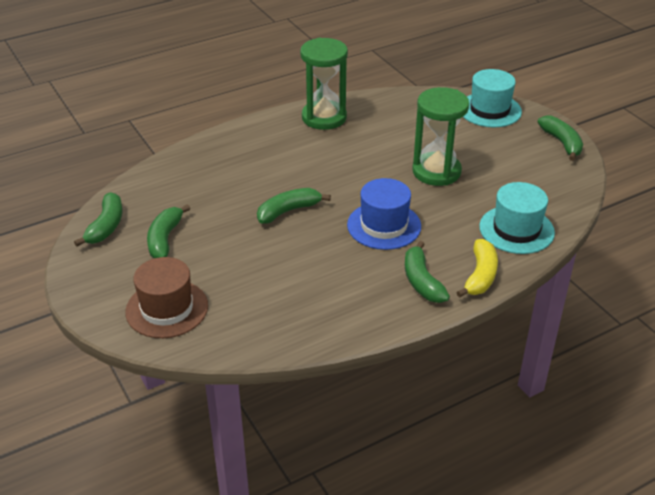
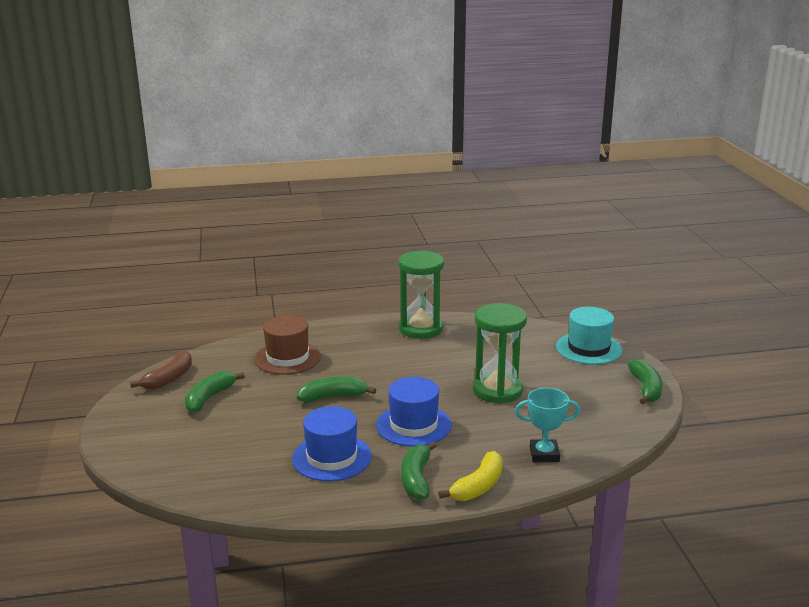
camera: 20 degrees right, 15 degrees down
green banana [74,192,122,247] -> brown banana [130,351,192,390]
brown hat [125,257,208,338] -> brown hat moved to [254,315,321,375]
turquoise hat [479,182,555,254] -> turquoise trophy [515,388,580,462]
none -> blue hat [292,406,372,481]

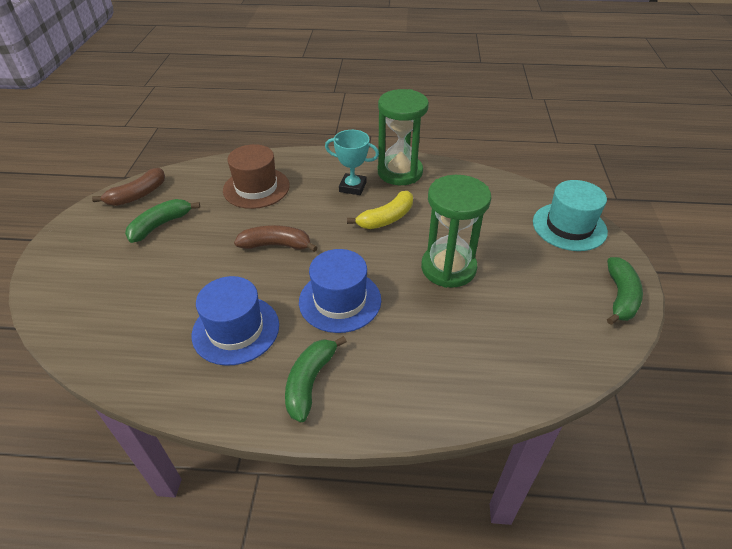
camera: 15 degrees right, 20 degrees up
green banana [297,376,376,402] -> brown banana [234,225,318,252]
yellow banana [438,451,503,501] -> yellow banana moved to [347,191,413,229]
turquoise trophy [515,388,580,462] -> turquoise trophy moved to [325,130,379,195]

